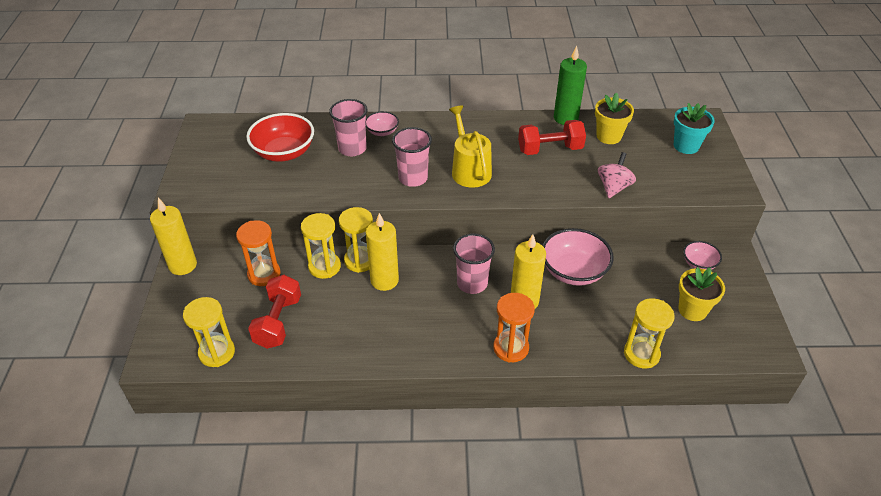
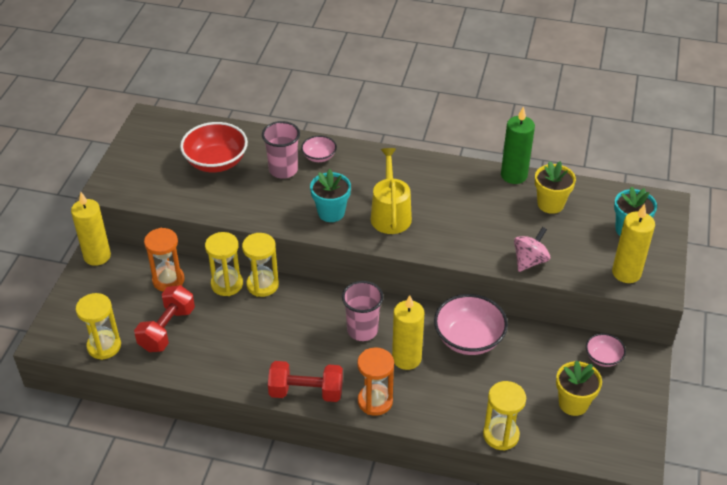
camera: 15 degrees right, 0 degrees up
yellow candle [366,213,399,291] -> yellow candle moved to [612,204,655,283]
pink cup [392,127,432,187] -> turquoise flower pot [310,169,351,222]
red dumbbell [518,120,586,155] -> red dumbbell moved to [268,361,343,402]

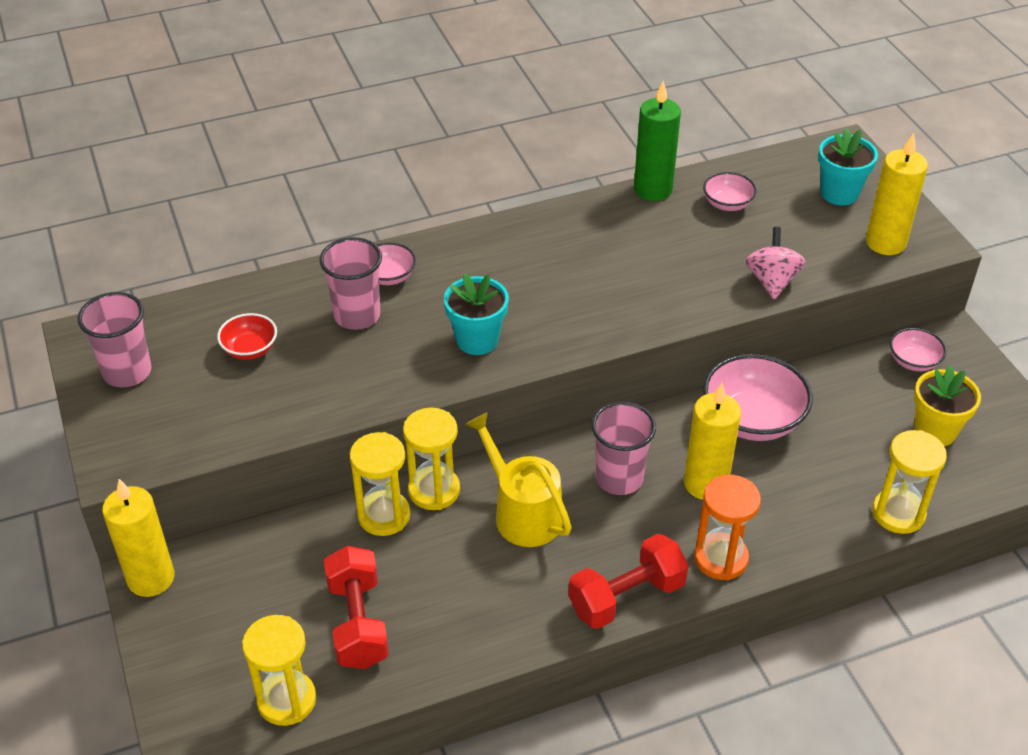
camera: 35 degrees left, 0 degrees up
orange hourglass [144,228,185,292] -> none
red bowl [180,122,248,172] -> red bowl [217,313,277,360], size x0.54
yellow watering can [371,148,412,234] -> yellow watering can moved to [466,412,572,547]
yellow flower pot [535,161,576,214] -> pink bowl [703,172,757,211]
none -> pink cup [77,292,151,387]

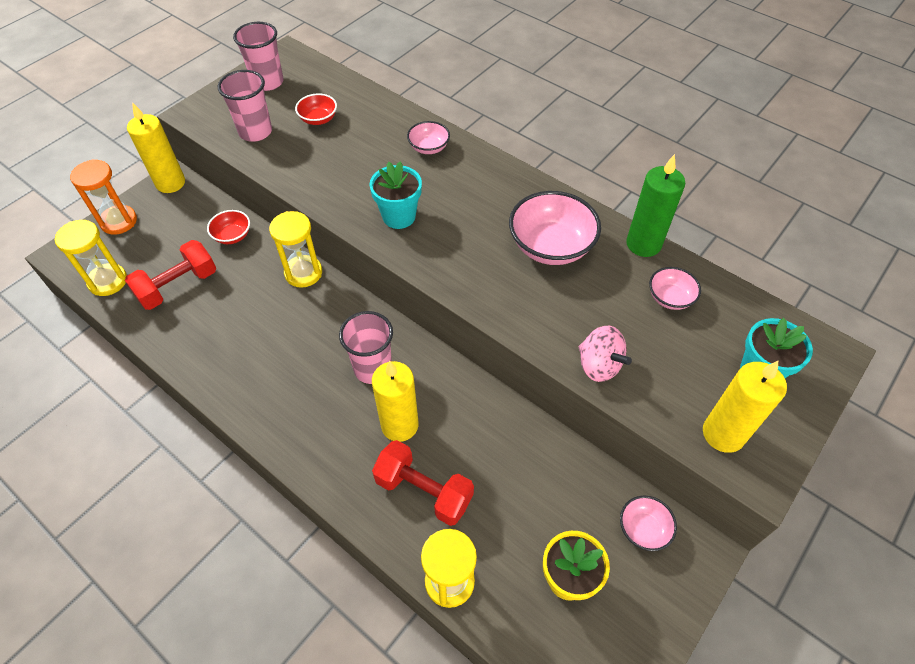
camera: 60 degrees right, 10 degrees up
pink cup [319,237,382,330] -> pink cup moved to [218,70,272,142]
yellow hourglass [350,432,410,536] -> none
yellow watering can [466,412,572,547] -> none
red dumbbell [568,534,689,629] -> red dumbbell moved to [372,440,474,526]
orange hourglass [694,475,761,580] -> orange hourglass moved to [70,159,137,235]
pink bowl [703,354,813,441] -> pink bowl moved to [509,191,601,265]
pink spinning top [746,227,806,299] -> pink spinning top turned 75 degrees clockwise [579,326,632,382]
none -> red bowl [207,210,250,244]

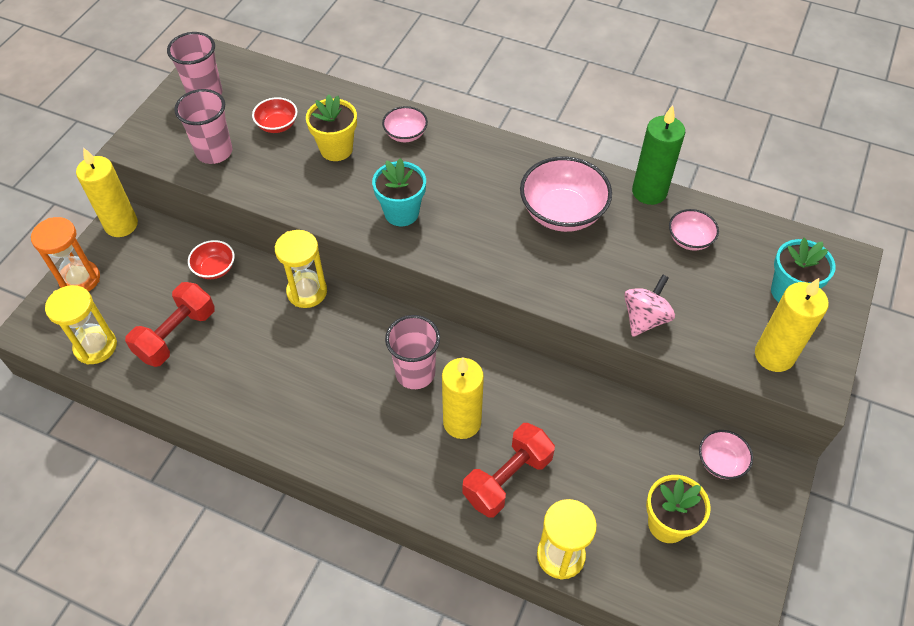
camera: 15 degrees left, 0 degrees up
red dumbbell [372,440,474,526] -> red dumbbell turned 60 degrees counterclockwise [463,423,555,518]
pink spinning top [579,326,632,382] -> pink spinning top turned 90 degrees counterclockwise [624,274,675,337]
none -> yellow flower pot [306,94,357,161]

